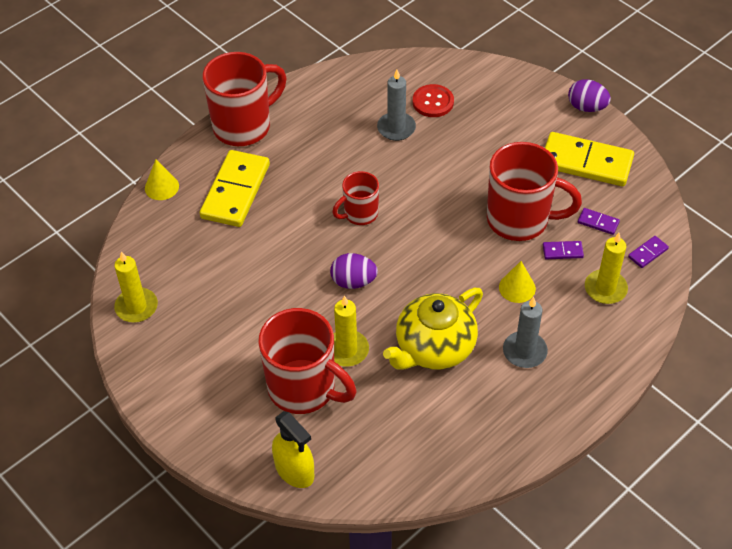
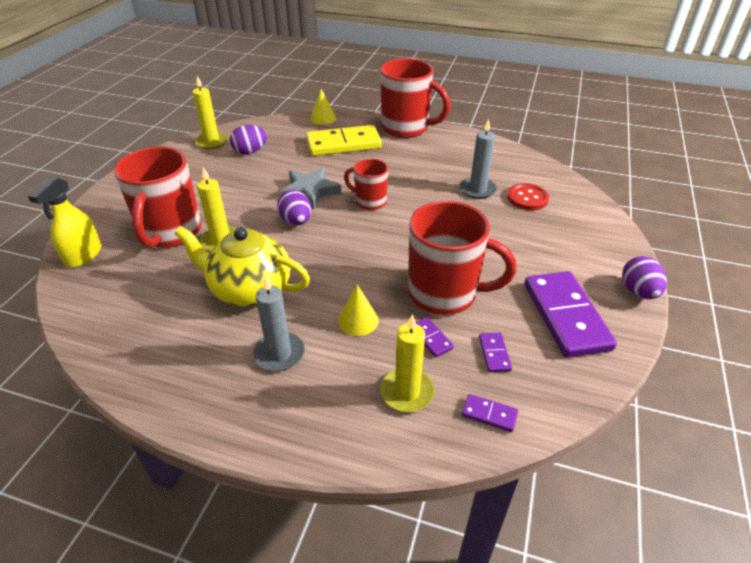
camera: 60 degrees right, 10 degrees down
red mug [487,142,582,241] -> red mug turned 60 degrees counterclockwise [408,201,516,315]
yellow domino [545,132,634,186] -> purple domino [524,271,617,358]
none -> purple egg [230,125,267,154]
none -> grey star [280,167,341,209]

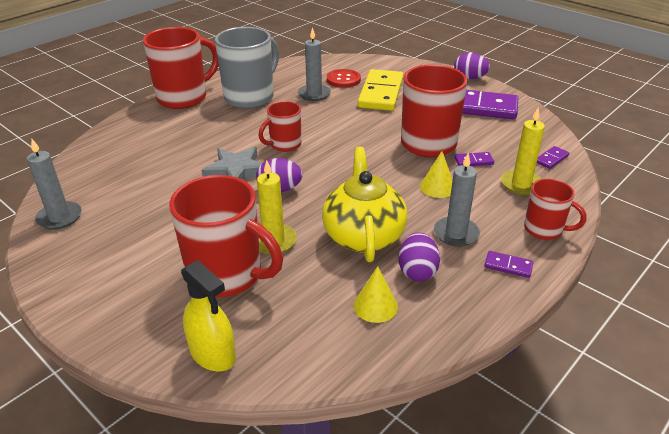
camera: 65 degrees left, 5 degrees down
yellow teapot [174,226,310,307] -> yellow teapot turned 135 degrees clockwise [322,147,407,262]
yellow candle [192,76,228,150] -> grey candle [27,139,82,230]
purple egg [230,125,267,154] -> purple egg moved to [399,232,440,282]
yellow domino [306,125,382,156] -> yellow domino moved to [358,69,404,111]
yellow cone [310,89,336,125] -> yellow cone moved to [353,266,398,323]
purple domino [479,333,512,372] -> purple domino moved to [484,251,533,278]
none -> grey mug [215,27,279,109]
none -> red mug [524,179,587,240]

